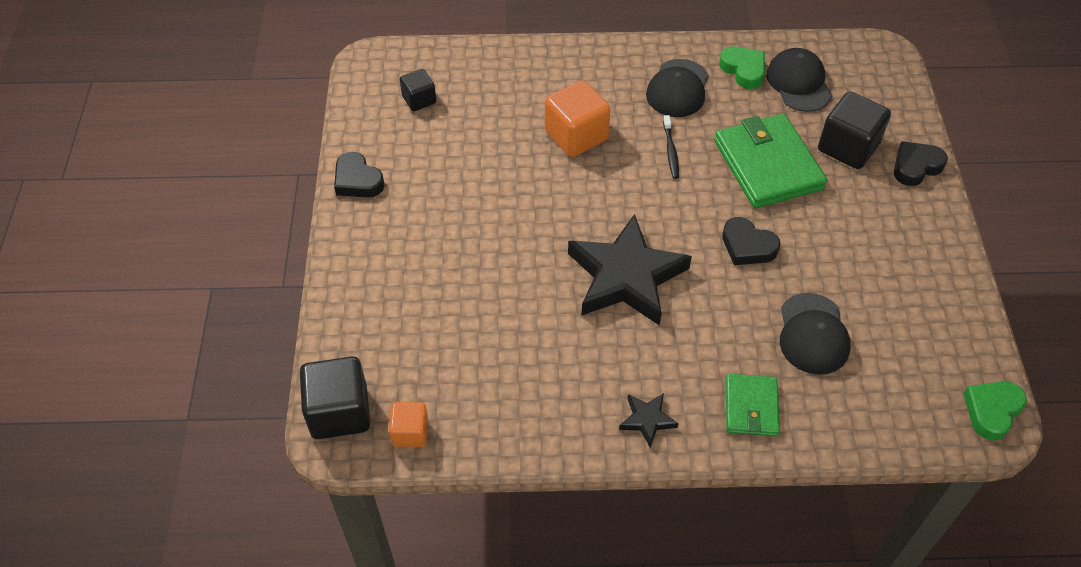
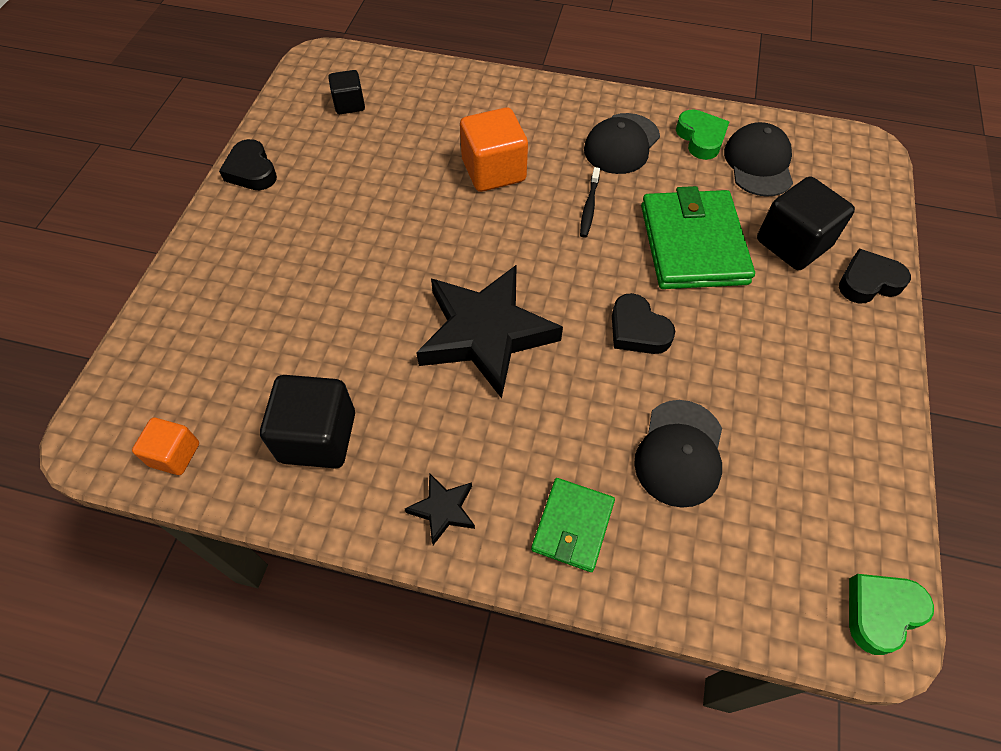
camera: 15 degrees right, 5 degrees up
black cube [300,356,370,439] -> black cube moved to [260,375,355,468]

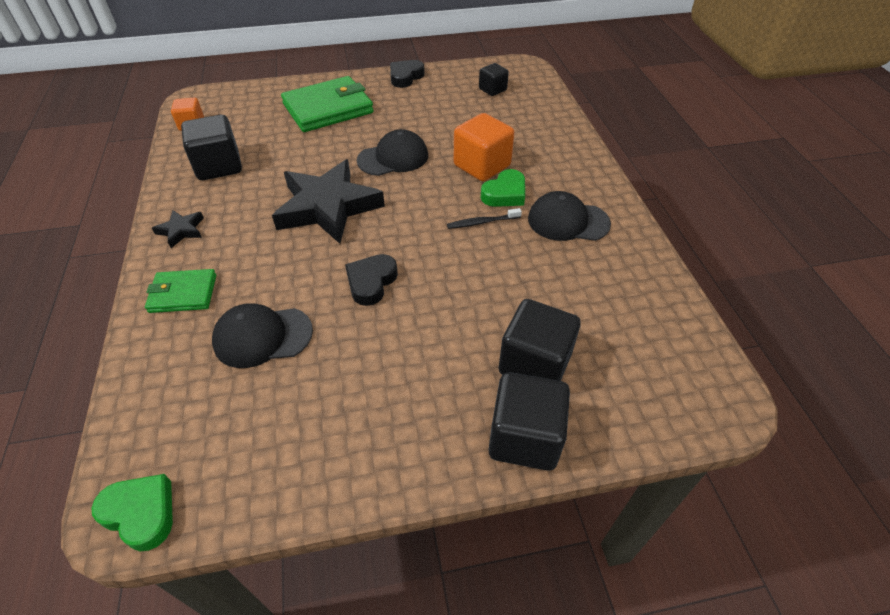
camera: 65 degrees right, 10 degrees down
green wallet [641,186,755,289] -> green wallet moved to [281,76,374,132]
green heart [676,109,729,160] -> green heart moved to [481,169,525,207]
black cap [724,122,793,197] -> black cap moved to [357,129,428,176]
black heart [839,249,911,303] -> black cube [488,372,570,471]

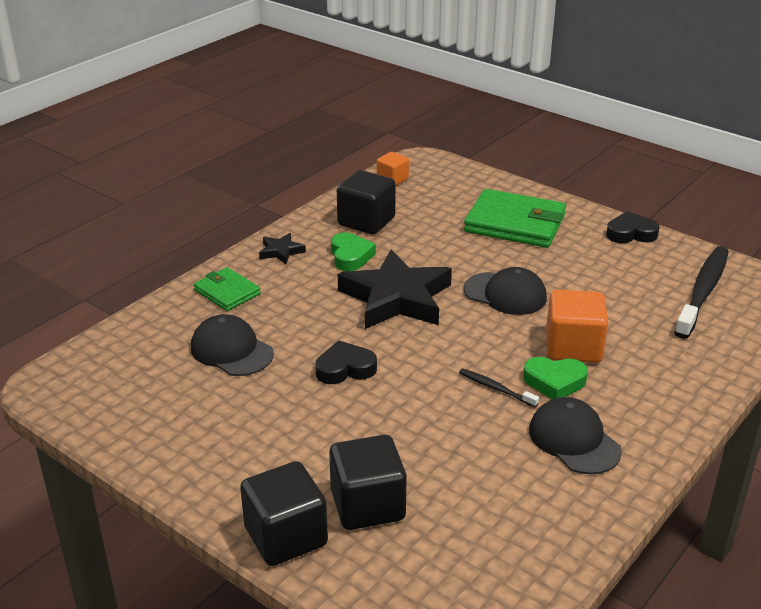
camera: 50 degrees right, 15 degrees down
green heart [92,474,173,551] -> green heart moved to [331,233,376,271]
black cube [479,63,509,96] -> black toothbrush [674,246,729,339]

